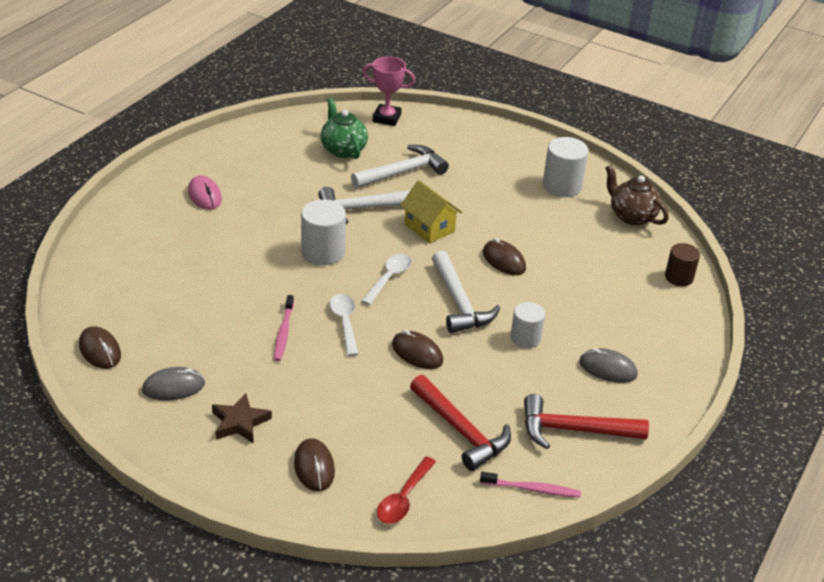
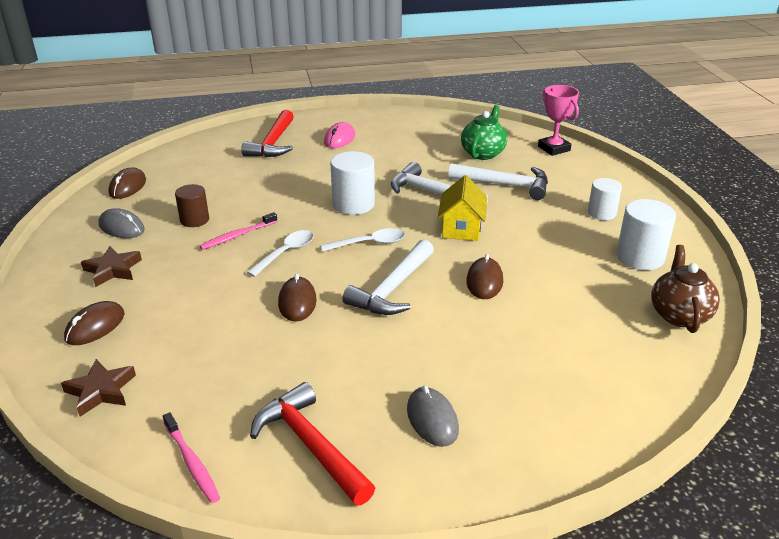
camera: 50 degrees right, 5 degrees down
red spoon [377,456,436,524] -> brown star [61,359,136,417]
red hammer [410,375,511,471] -> red hammer moved to [241,110,294,157]
white cylinder [511,302,545,348] -> white cylinder moved to [588,178,622,220]
brown cylinder [665,243,700,286] -> brown cylinder moved to [175,184,209,227]

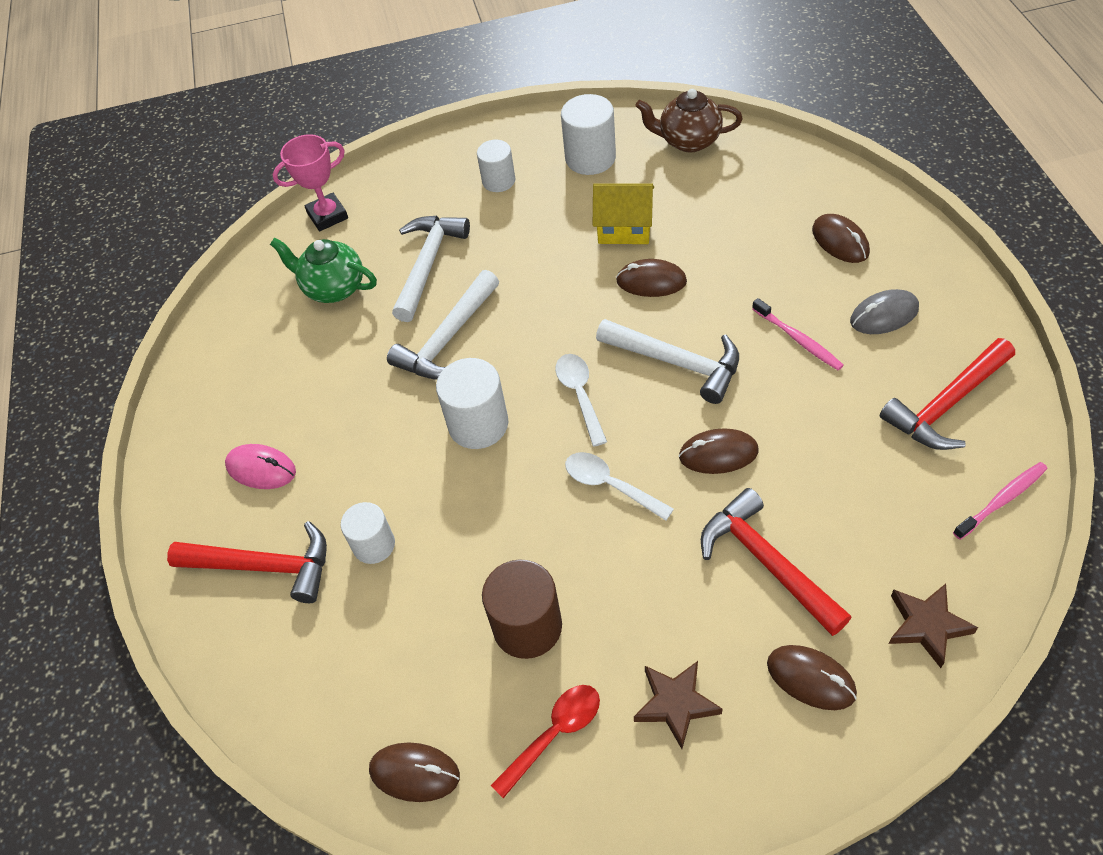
camera: 85 degrees left, 20 degrees up
grey mouse [99,208,145,238] -> red spoon [491,685,600,798]
brown cylinder [175,184,209,227] -> brown cylinder [482,559,562,659], size x1.52
pink toothbrush [200,212,277,250] -> pink toothbrush moved to [752,298,844,370]
yellow house [438,175,487,241] -> yellow house moved to [593,183,654,244]
none -> white cylinder [341,502,395,564]
none -> red hammer [701,488,852,636]
none -> brown mouse [812,214,870,263]

